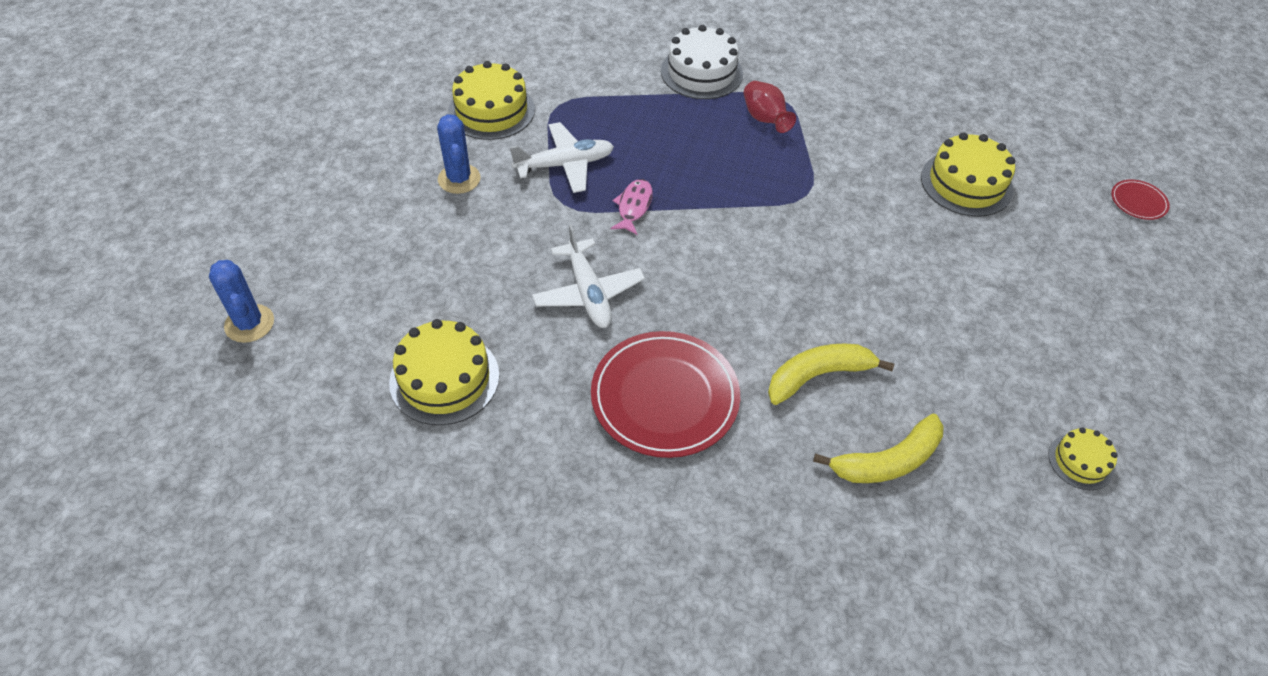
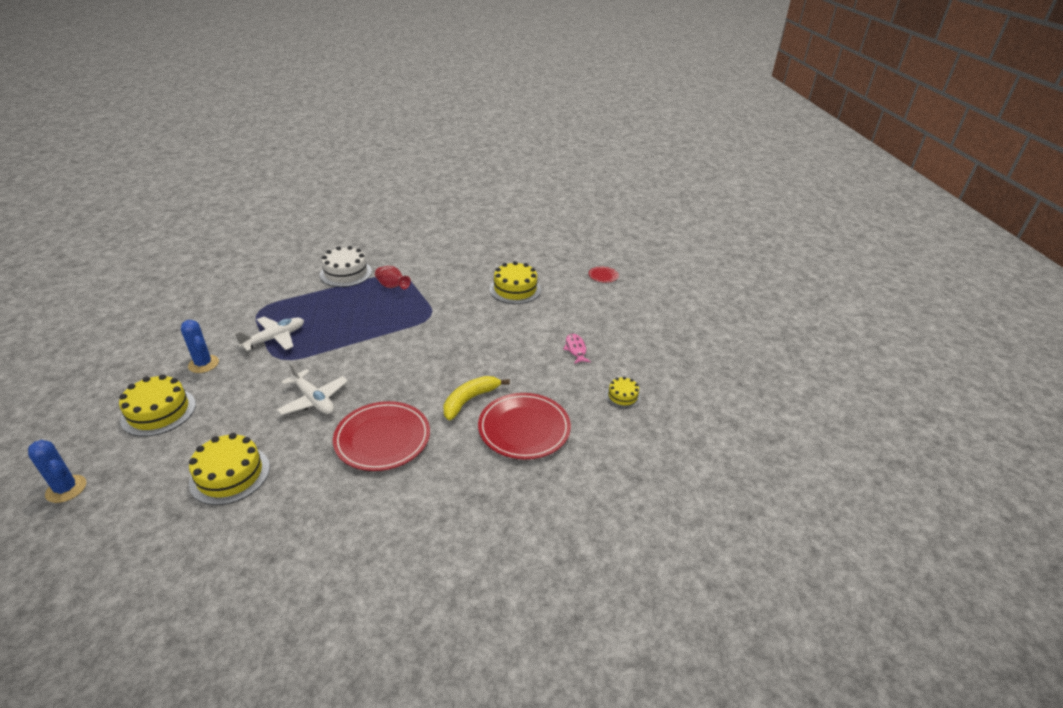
camera: 25 degrees left, 15 degrees down
yellow cake [448,61,535,140] -> yellow cake moved to [119,374,196,436]
pink fish [610,179,653,235] -> pink fish moved to [563,334,591,364]
yellow banana [813,413,944,483] -> red plate [478,393,571,459]

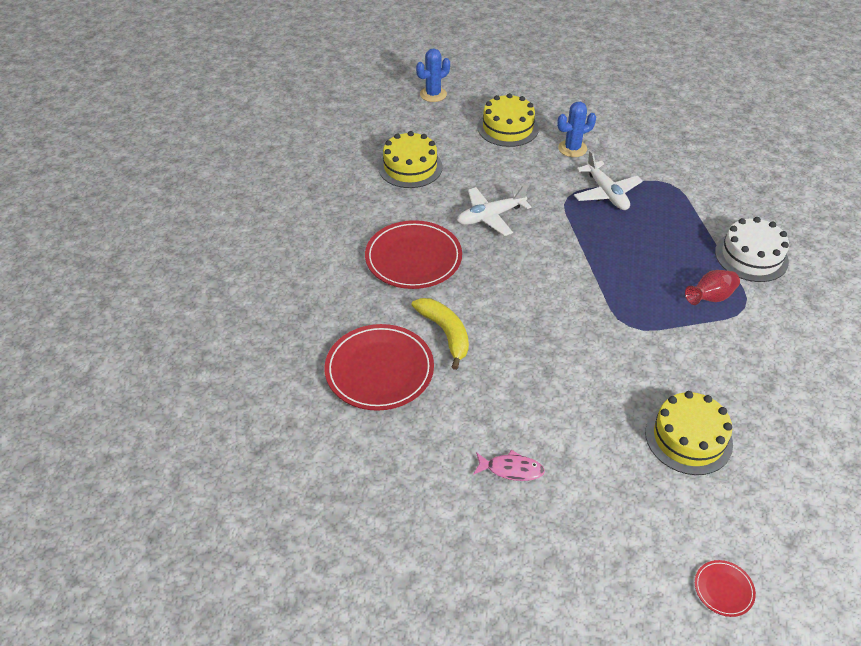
camera: 110 degrees right, 10 degrees up
yellow cake [605,377,641,409] -> none

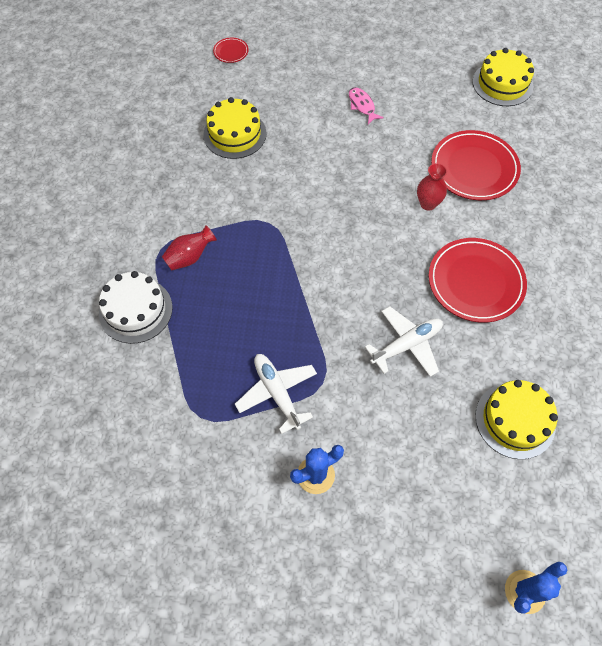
camera: 175 degrees right, 15 degrees up
yellow banana [412,298,469,370] -> red vase [417,163,447,211]
pink fish [473,450,545,481] -> pink fish turned 60 degrees clockwise [349,87,384,124]
yellow cake [477,93,539,147] -> yellow cake moved to [472,48,534,106]

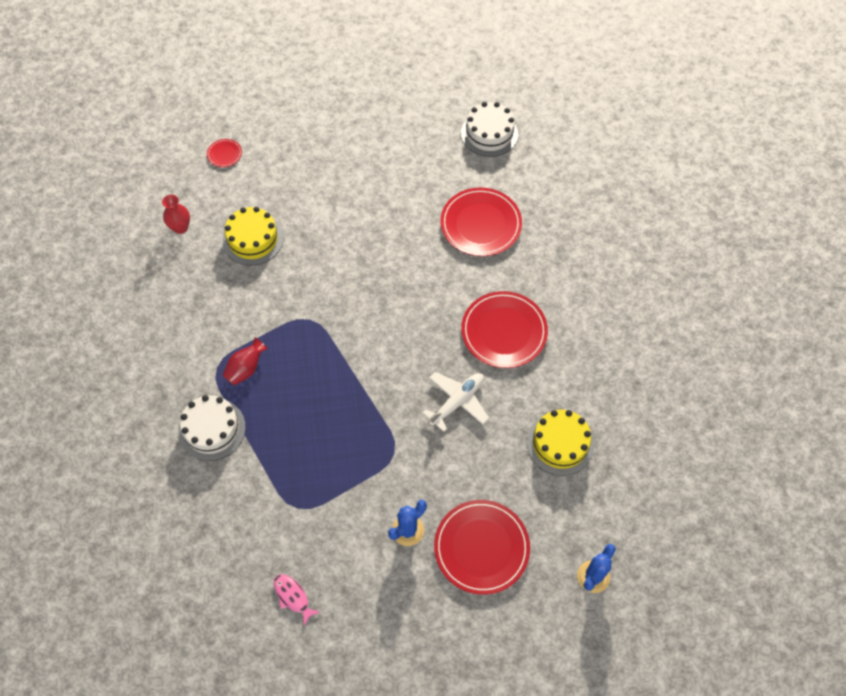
camera: 15 degrees left, 0 degrees up
white plane [235,354,317,434] -> none
pink fish [349,87,384,124] -> pink fish moved to [274,574,320,626]
red vase [417,163,447,211] -> red vase moved to [162,195,190,234]
yellow cake [472,48,534,106] -> white cake [461,102,518,157]
none -> red plate [434,500,530,595]

